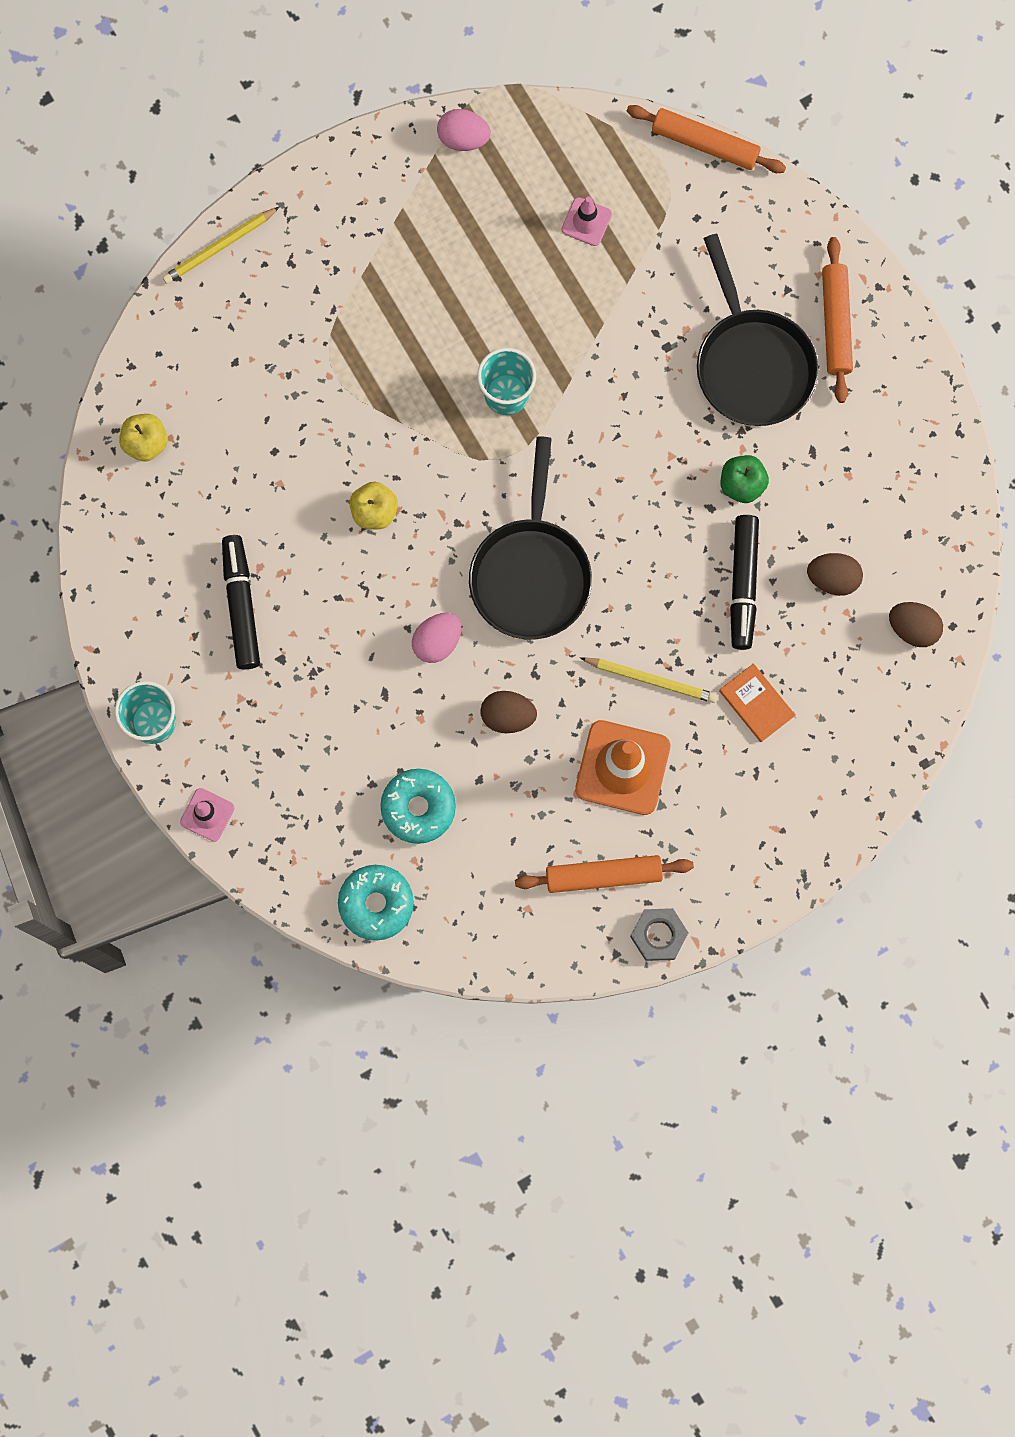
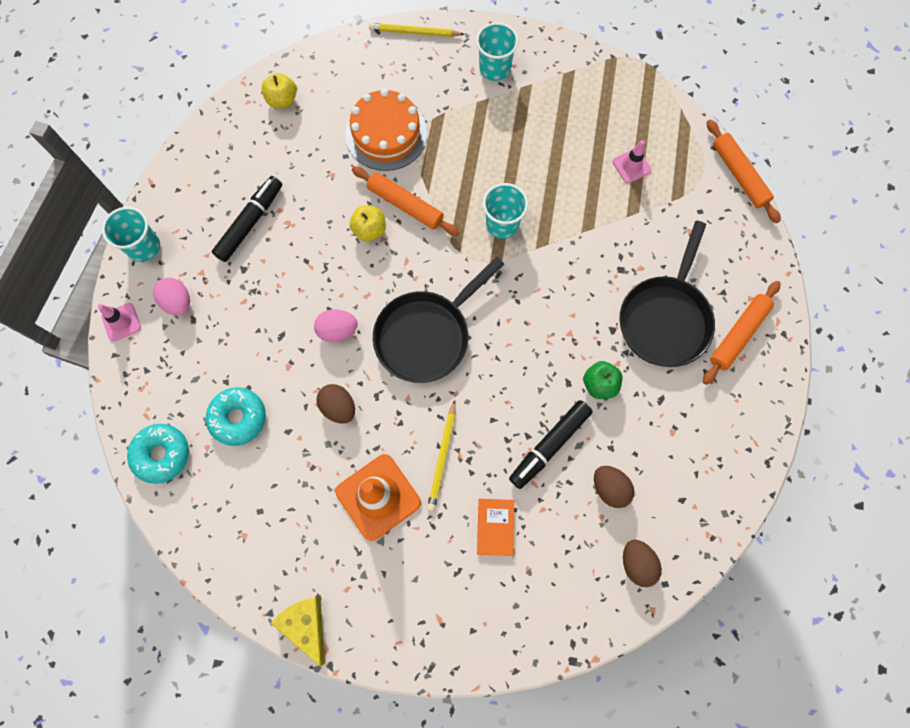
camera: 40 degrees right, 5 degrees down
pink egg [437,109,491,151] -> pink egg moved to [153,278,190,316]
orange rolling pin [515,855,694,893] -> orange rolling pin moved to [352,167,459,236]
yellow pencil [580,657,717,703] -> yellow pencil turned 45 degrees clockwise [427,400,456,511]
grey nut [630,908,688,961] -> yellow cheese [271,596,325,667]
none -> orange cake [345,89,427,171]
none -> turquoise cup [476,22,519,81]

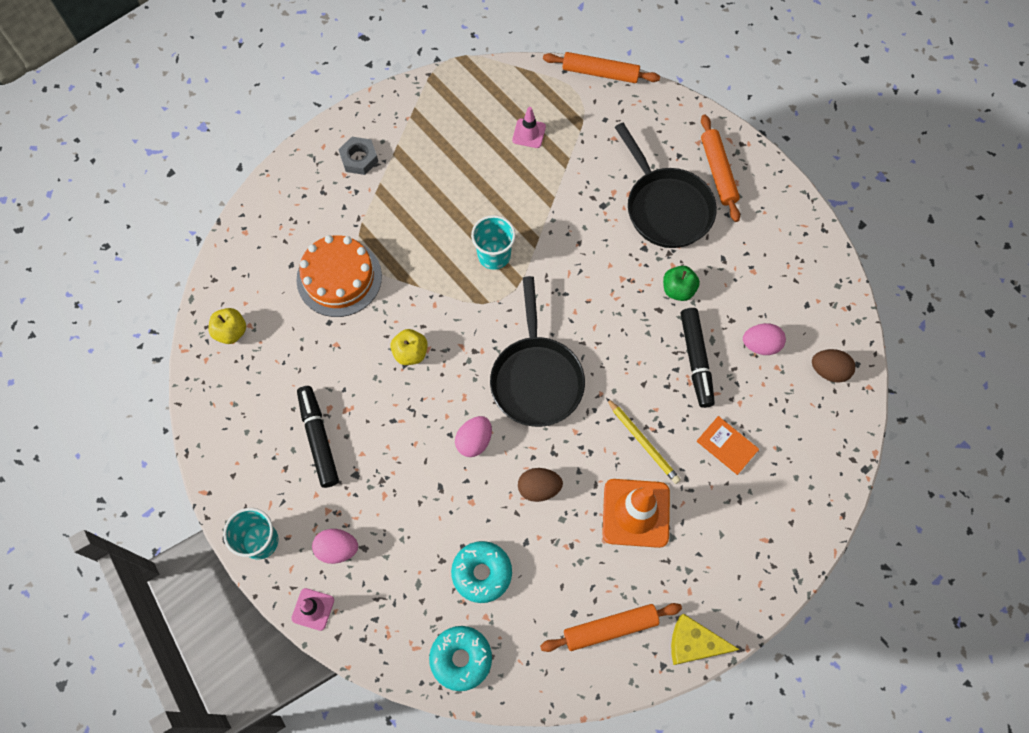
camera: 50 degrees left, 5 degrees down
orange rolling pin [352,167,459,236] -> orange rolling pin moved to [540,603,682,652]
yellow pencil [369,23,465,37] -> none
turquoise cup [476,22,519,81] -> grey nut [338,137,378,175]
brown egg [594,466,635,508] -> pink egg [743,323,786,355]

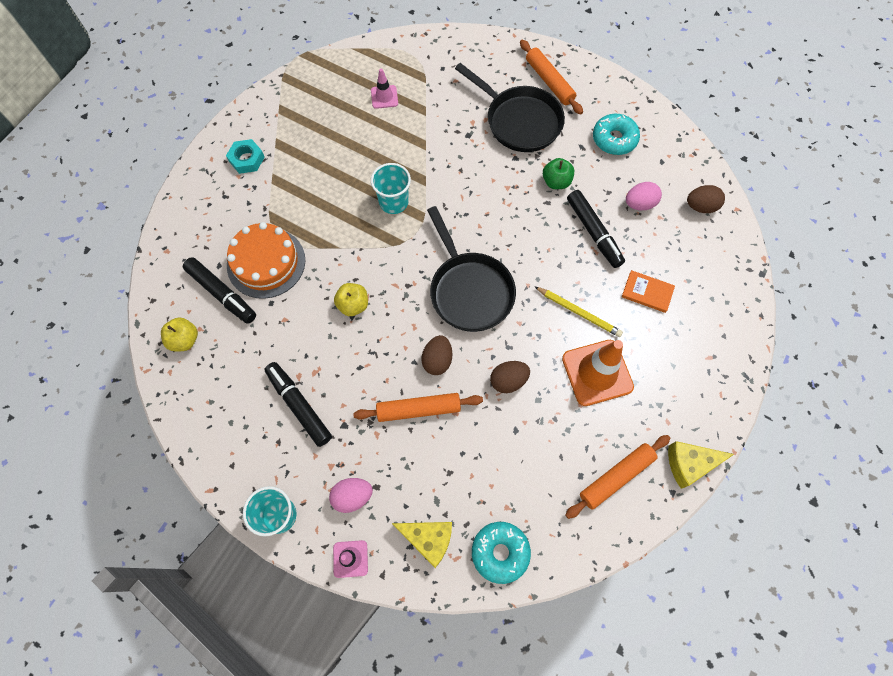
camera: 20 degrees left, 0 degrees up
grey nut [338,137,378,175] -> turquoise nut [226,139,265,174]
turquoise donut [451,541,512,603] -> turquoise donut moved to [593,114,640,155]
pink egg [455,416,492,457] -> brown egg [421,335,452,375]
orange rolling pin [543,52,660,83] -> orange rolling pin moved to [353,393,483,422]
none -> black marker [183,257,256,324]
none -> yellow cheese [392,522,452,568]

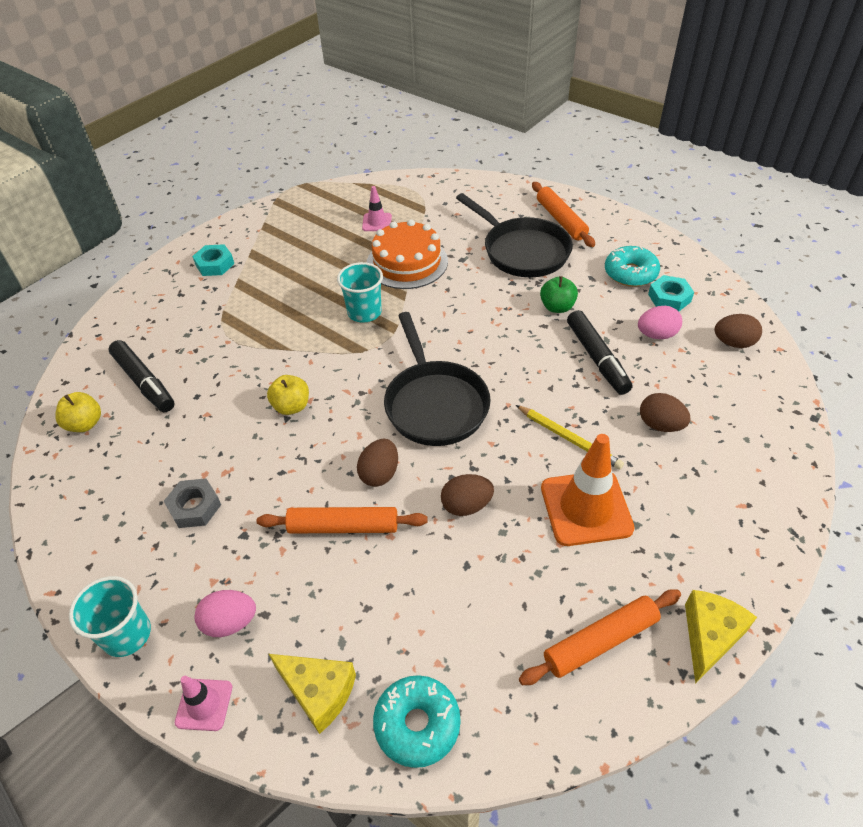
camera: 10 degrees right, 20 degrees down
orange cake [227,222,305,299] -> orange cake moved to [367,219,448,289]
black marker [264,362,332,447] -> grey nut [164,478,221,528]
orange book [622,270,675,313] -> brown egg [640,393,691,432]
yellow cheese [668,441,734,489] -> yellow cheese turned 120 degrees clockwise [685,590,757,684]
none -> turquoise nut [648,275,694,312]

